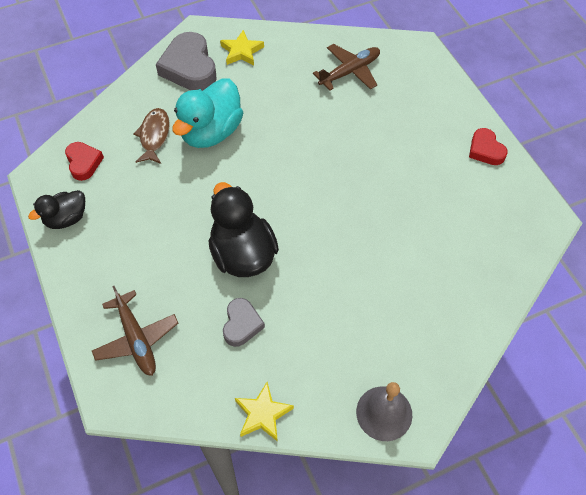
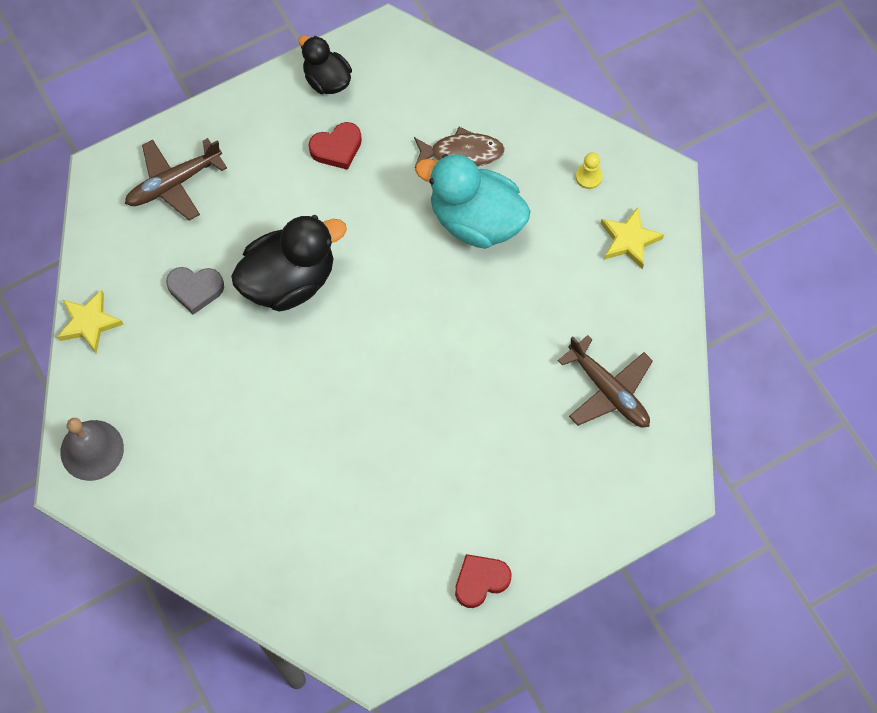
camera: 85 degrees right, 10 degrees up
red heart [65,142,104,181] -> red heart moved to [309,122,362,170]
grey heart [156,32,216,91] -> yellow pawn [576,153,603,189]

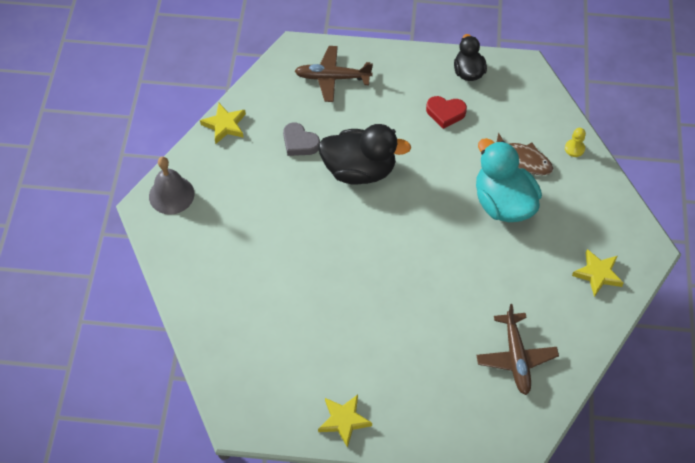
camera: 35 degrees right, 10 degrees down
red heart [455,554,511,608] -> yellow star [318,395,372,448]
yellow pawn [576,153,603,189] -> yellow pawn moved to [565,128,586,157]

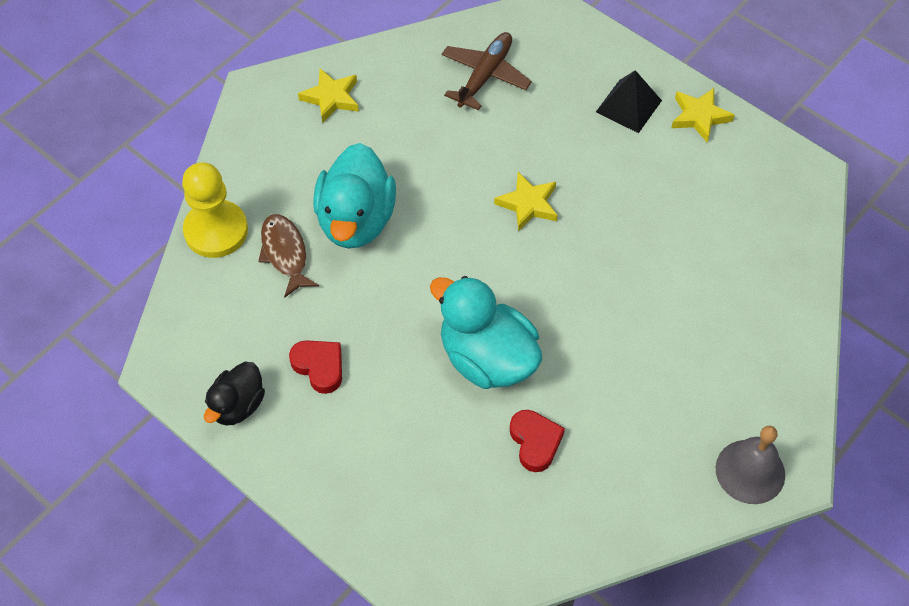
camera: 145 degrees left, 0 degrees up
yellow star [200,103,246,144] -> yellow star moved to [494,172,558,232]
grey heart [283,122,320,156] -> red heart [510,410,565,472]
brown plane [295,46,373,102] -> none
black duck [318,124,411,185] -> turquoise duck [430,276,542,389]
yellow pawn [565,128,586,157] -> yellow pawn [182,163,248,258], size x2.26
none -> black pyramid [596,70,662,133]

